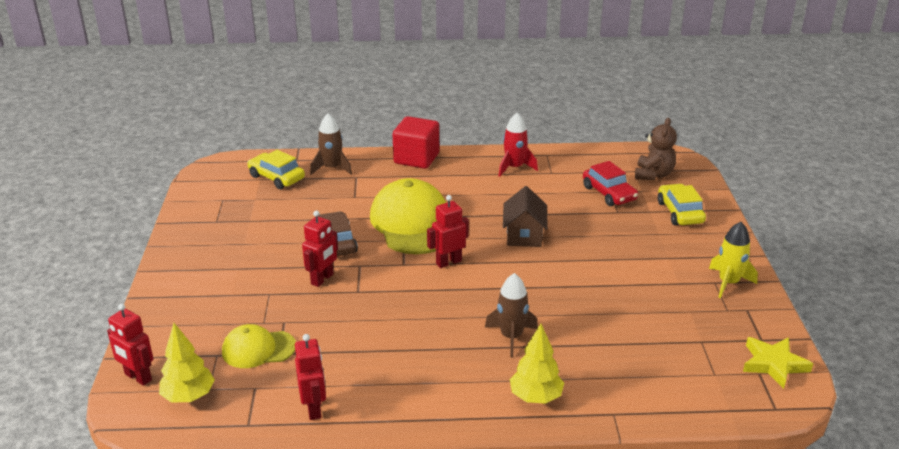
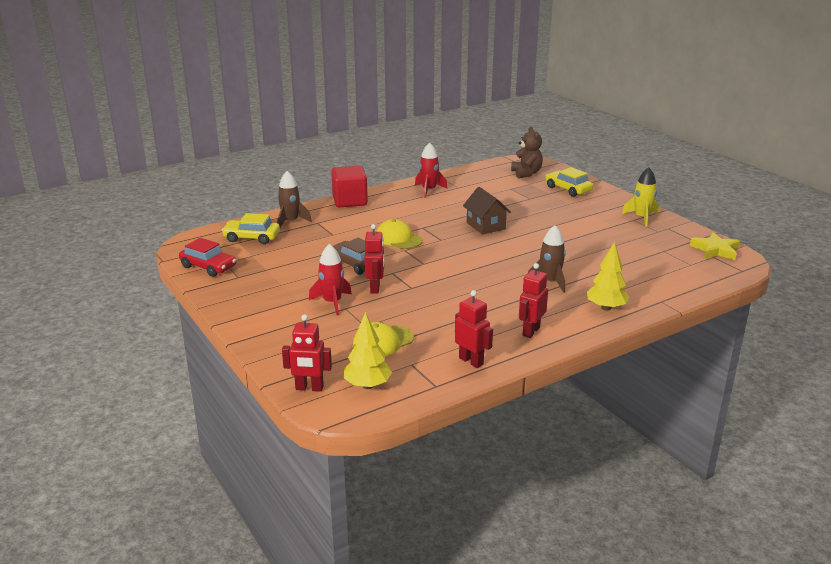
camera: 30 degrees left, 5 degrees down
yellow cap [370,178,446,254] -> yellow cap [376,219,423,249], size x0.56
red robot [427,195,469,268] -> red robot moved to [519,263,548,338]
red car [583,161,638,206] -> red car moved to [179,238,236,277]
none -> red rocket [309,244,352,315]

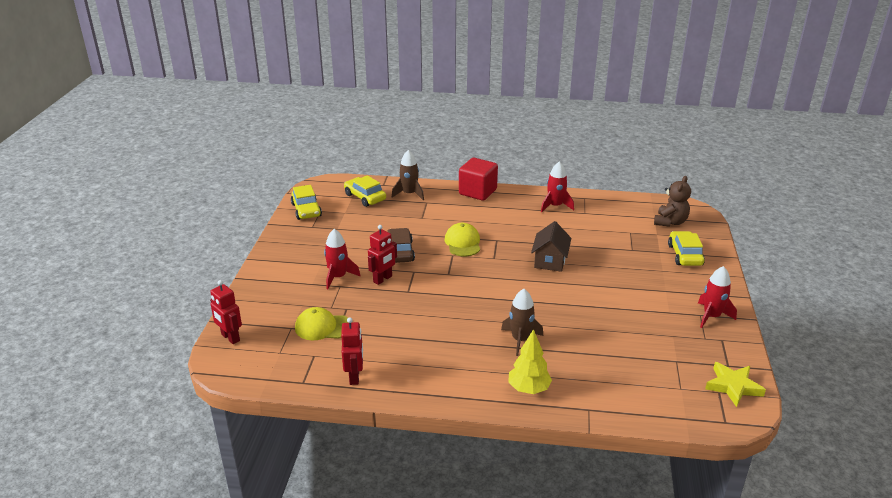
camera: 40 degrees right, 5 degrees up
red car [179,238,236,277] -> yellow car [291,185,322,220]
yellow tree [344,312,392,389] -> none
red robot [519,263,548,338] -> none
yellow rocket [622,167,659,227] -> red rocket [698,266,737,328]

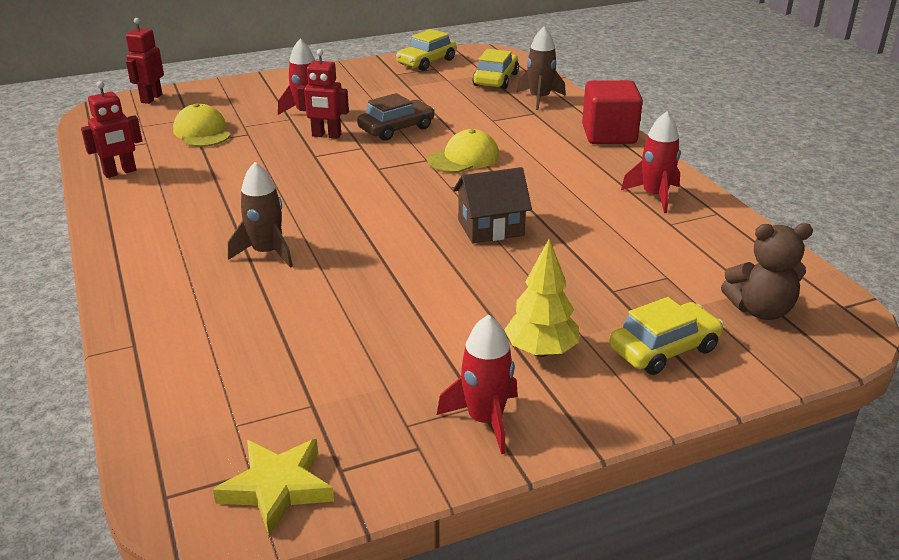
camera: 60 degrees right, 0 degrees up
yellow tree [508,329,552,394] -> yellow tree moved to [504,239,579,357]

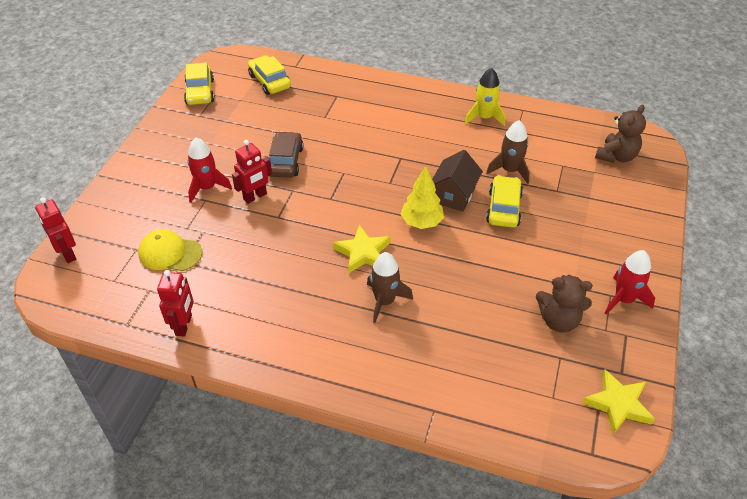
camera: 50 degrees left, 15 degrees up
yellow cap [427,129,499,173] -> none
yellow tree [504,239,579,357] -> yellow tree moved to [401,166,444,229]
brown rocket [516,26,566,110] -> brown rocket moved to [486,120,530,184]
red cube [582,80,643,144] -> none
yellow car [609,297,724,375] -> yellow car moved to [486,175,523,228]
red rocket [621,111,681,213] -> yellow rocket [465,68,505,126]
none -> yellow star [333,225,391,274]
none -> brown teddy bear [536,275,592,333]

